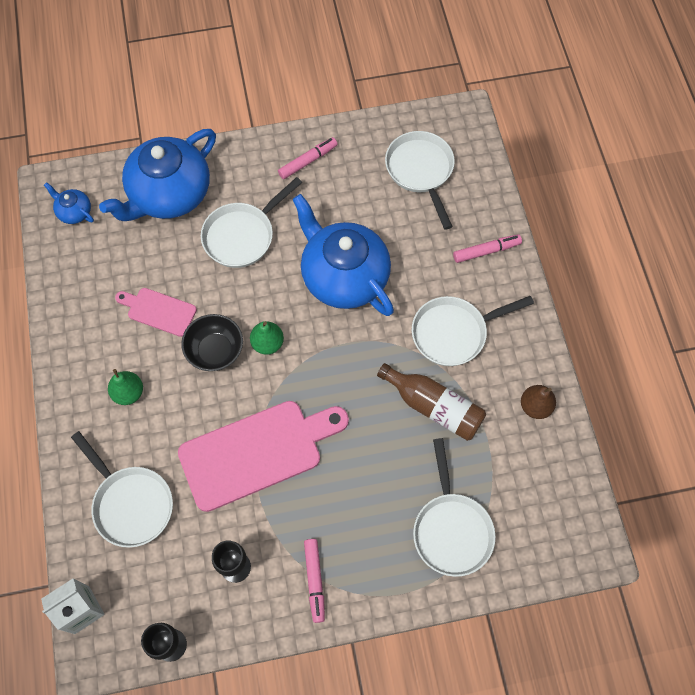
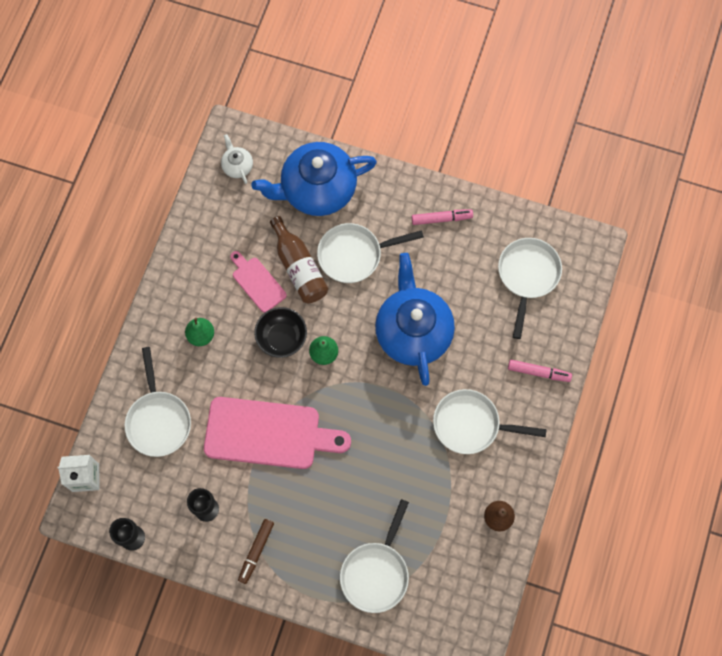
camera: 30 degrees right, 5 degrees up
blue teapot [44,182,94,224] -> white teapot [221,134,253,184]
pink marker [304,539,325,623] -> brown marker [238,519,274,584]
brown bottle [377,363,486,441] -> brown bottle moved to [270,216,328,303]

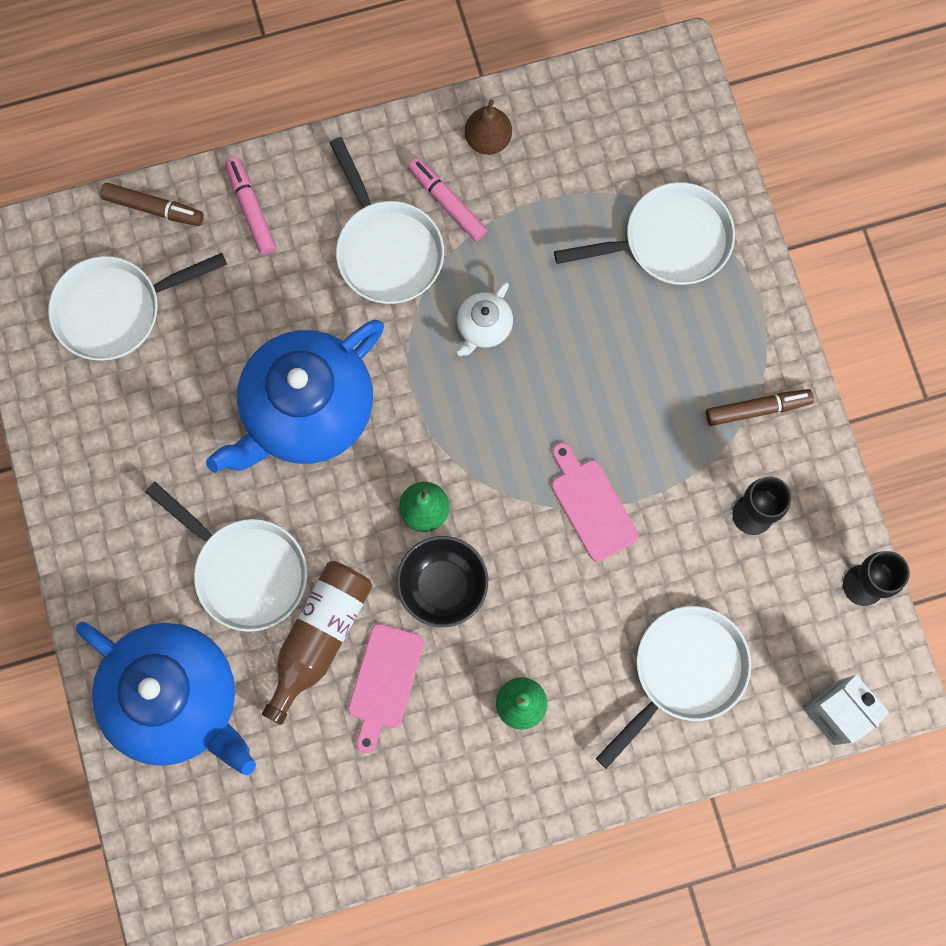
camera: 125 degrees left, 5 degrees up
pink cutting board [204,397,351,469] -> pink cutting board [552,442,639,562], size x0.51
white teapot [221,134,253,184] -> white teapot moved to [457,282,513,356]
pink marker [412,209,473,225] -> pink marker moved to [408,158,487,241]
none -> brown marker [100,183,204,226]

